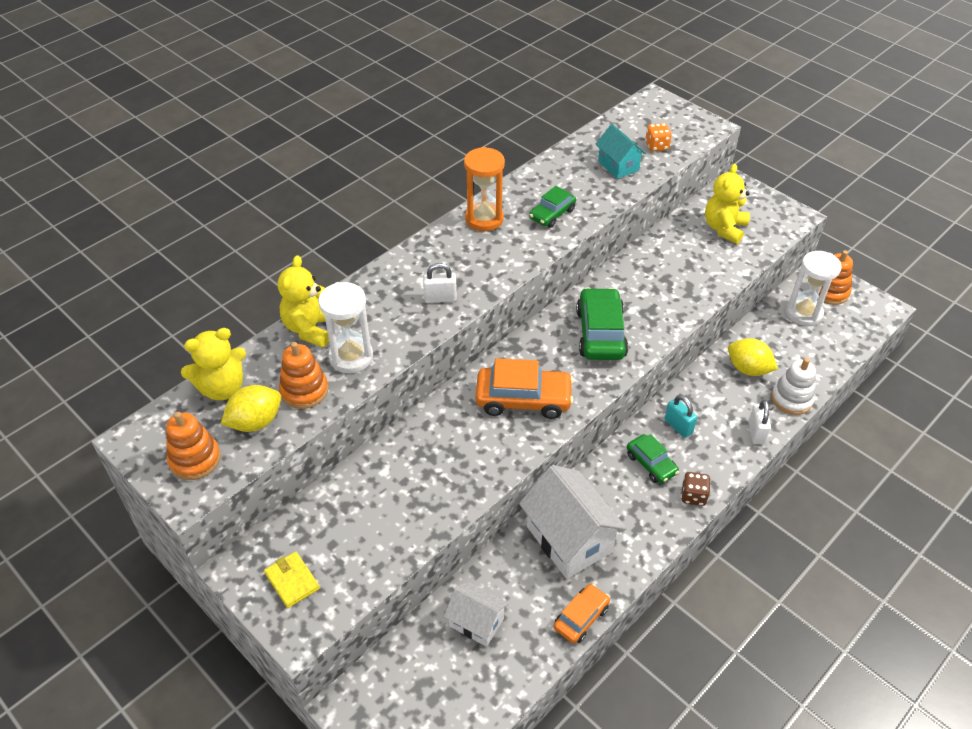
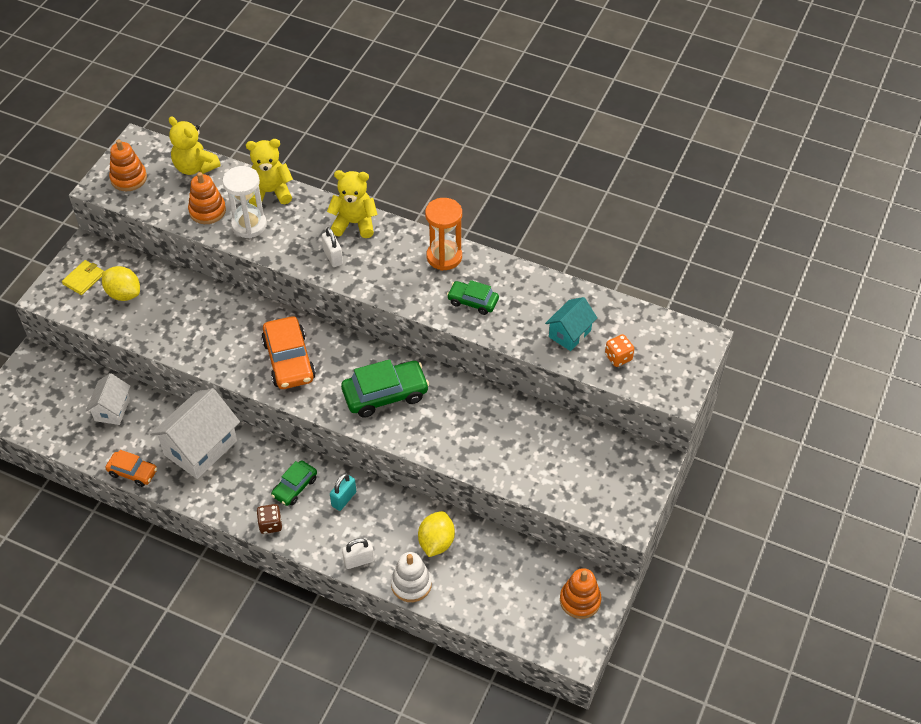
camera: 70 degrees right, 5 degrees up
yellow lemon [221,385,281,432] -> yellow lemon moved to [102,266,140,301]
yellow teddy bear [705,164,750,244] -> yellow teddy bear moved to [327,170,378,238]
white hourglass [786,251,842,326] -> none

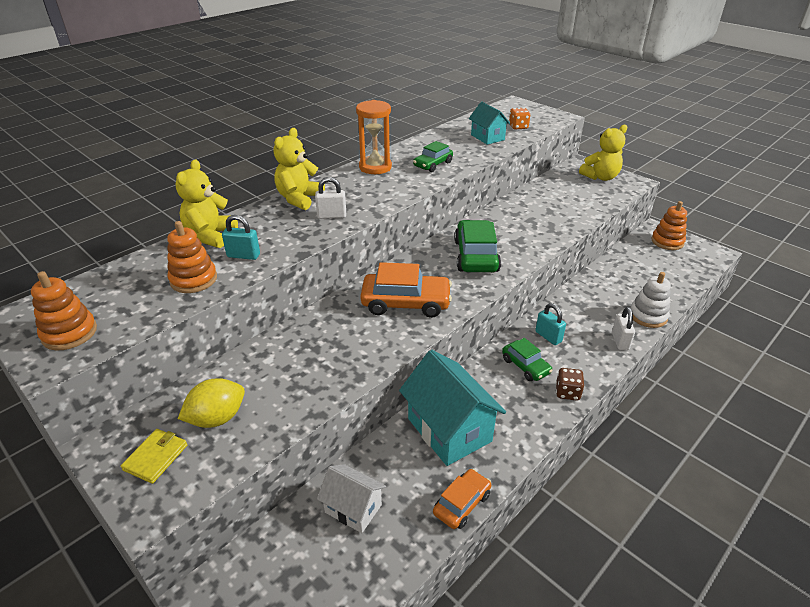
camera: 70 degrees left, 15 degrees down
yellow wallet [62,260,104,295] -> yellow wallet turned 60 degrees clockwise [121,429,187,484]
white house [150,388,240,479] -> turquoise house [399,350,506,466]
yellow teddy bear [169,117,221,175] -> yellow teddy bear moved to [579,125,628,181]
white hourglass [223,166,267,238] -> turquoise padlock [222,215,260,260]
yellow lemon [418,511,455,557] -> none

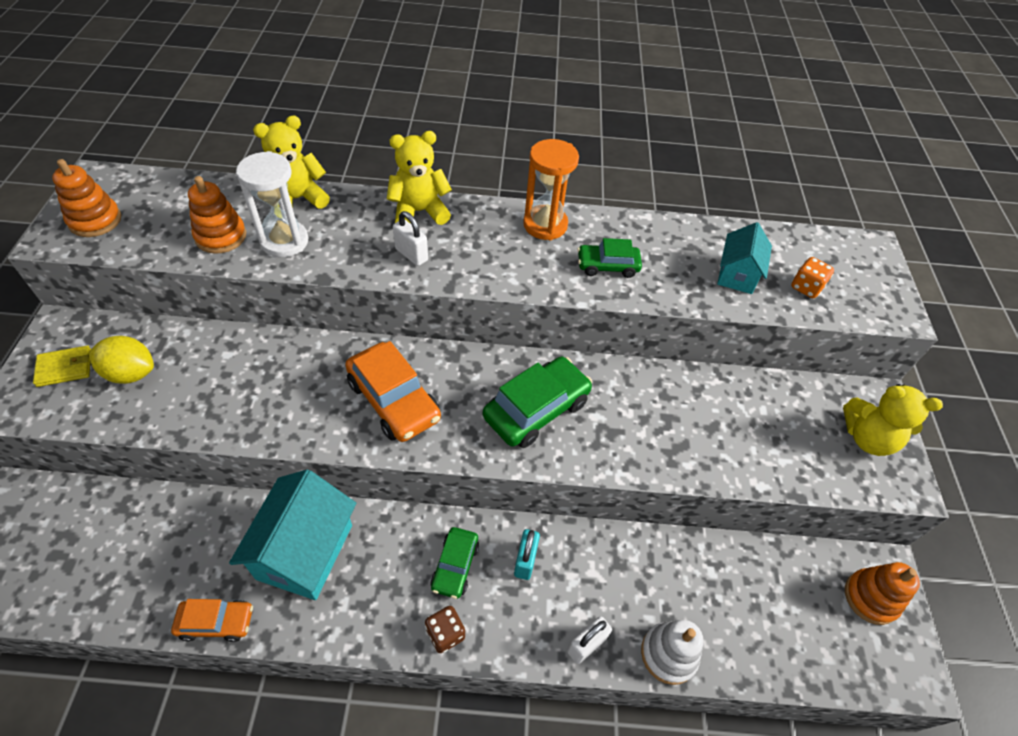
camera: 45 degrees right, 15 degrees up
turquoise padlock [222,215,260,260] -> white hourglass [236,151,309,257]
white house [317,464,386,533] -> none

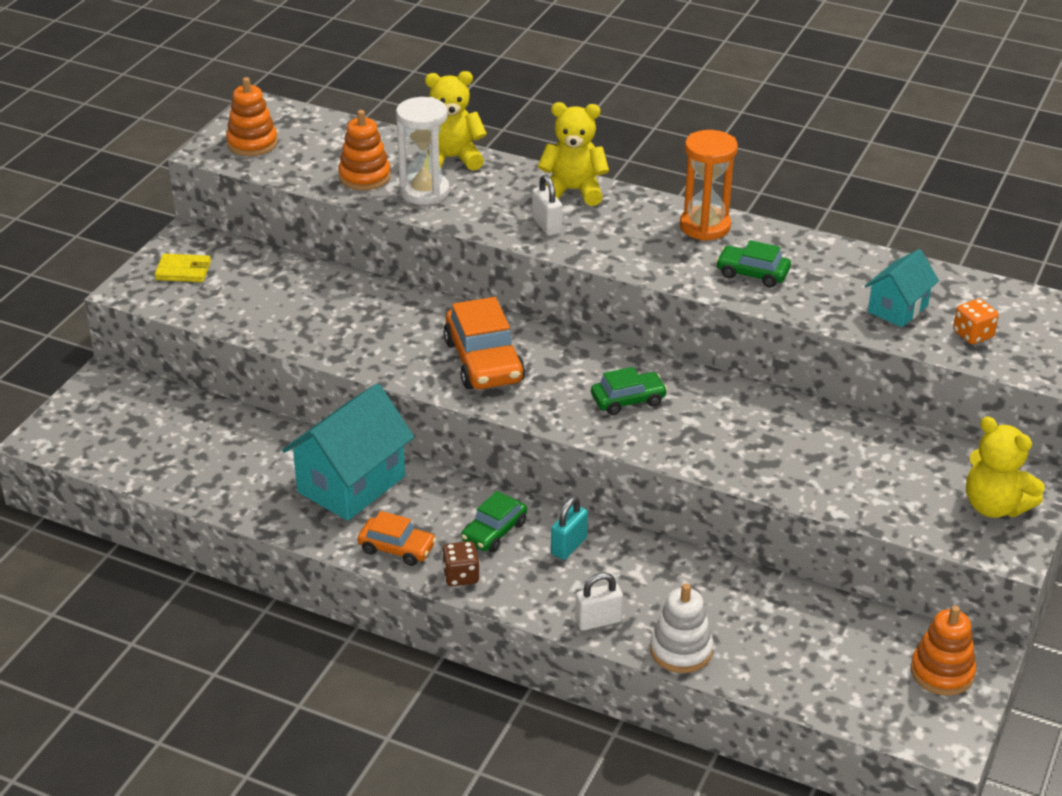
camera: 25 degrees right, 15 degrees down
yellow lemon [89,336,154,384] -> none
orange car [171,599,253,642] -> orange car moved to [357,511,436,566]
green car [483,357,592,448] -> green car [591,367,667,415], size x0.60

